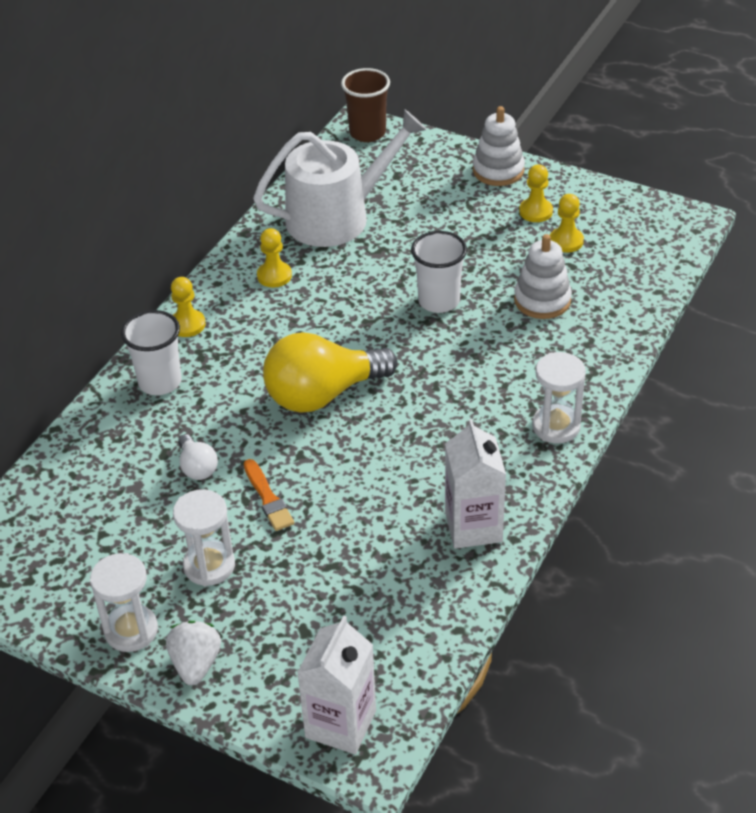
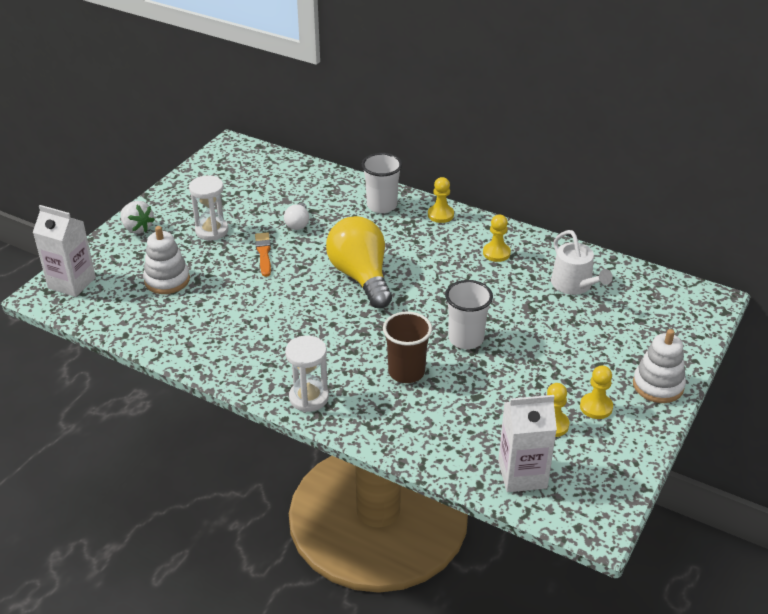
camera: 90 degrees right, 5 degrees down
white hourglass [90,553,158,652] -> none
white strawberry [166,621,221,685] -> white strawberry turned 45 degrees clockwise [121,201,155,234]
white light bulb [178,434,218,480] -> white light bulb turned 60 degrees counterclockwise [284,202,309,230]
orange brush [244,459,294,531] -> orange brush turned 105 degrees clockwise [255,233,271,277]
white watering can [253,109,427,247] -> white watering can [551,230,613,295], size x0.59
brown cup [341,68,390,142] -> brown cup moved to [383,311,432,383]
white carton [445,419,506,549] -> white carton moved to [498,395,557,492]
white stacking toy [514,234,572,319] -> white stacking toy moved to [143,226,190,294]

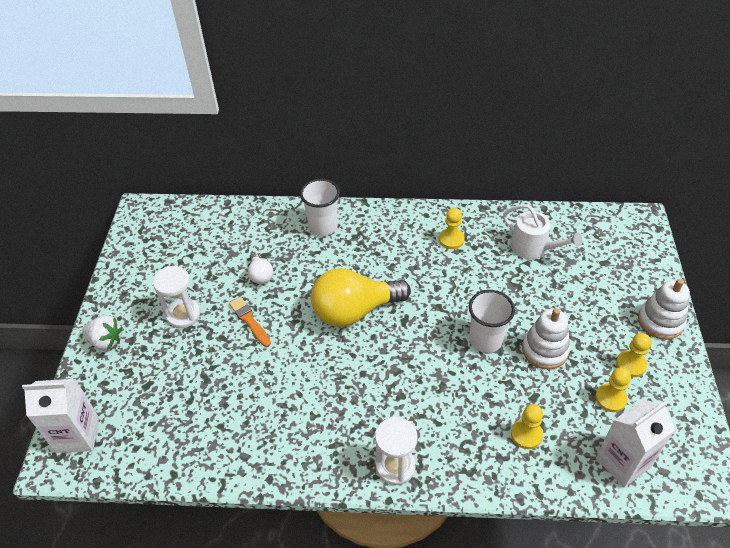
camera: 25 degrees left, 10 degrees up
white stacking toy [143,226,190,294] -> white stacking toy moved to [522,308,570,369]
yellow light bulb [326,216,392,308] -> yellow light bulb turned 60 degrees counterclockwise [311,268,411,327]
brown cup [383,311,432,383] -> none
yellow pawn [428,177,454,223] -> yellow pawn moved to [511,404,543,449]

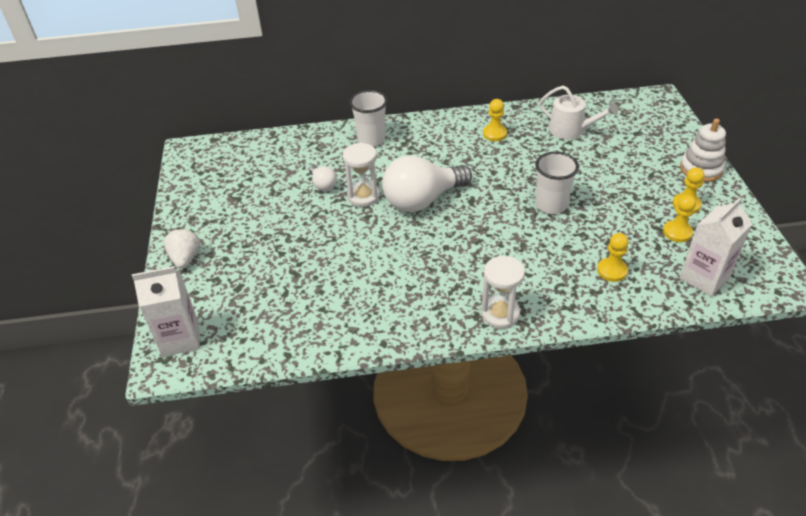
camera: 10 degrees left, 5 degrees down
white strawberry [82,315,123,350] -> white strawberry turned 105 degrees counterclockwise [164,228,200,269]
white hourglass [153,265,200,328] -> white hourglass moved to [343,143,380,207]
orange brush [229,297,271,347] -> none
yellow light bulb [311,268,411,327] -> white light bulb [382,155,472,212]
white stacking toy [522,308,570,369] -> none

